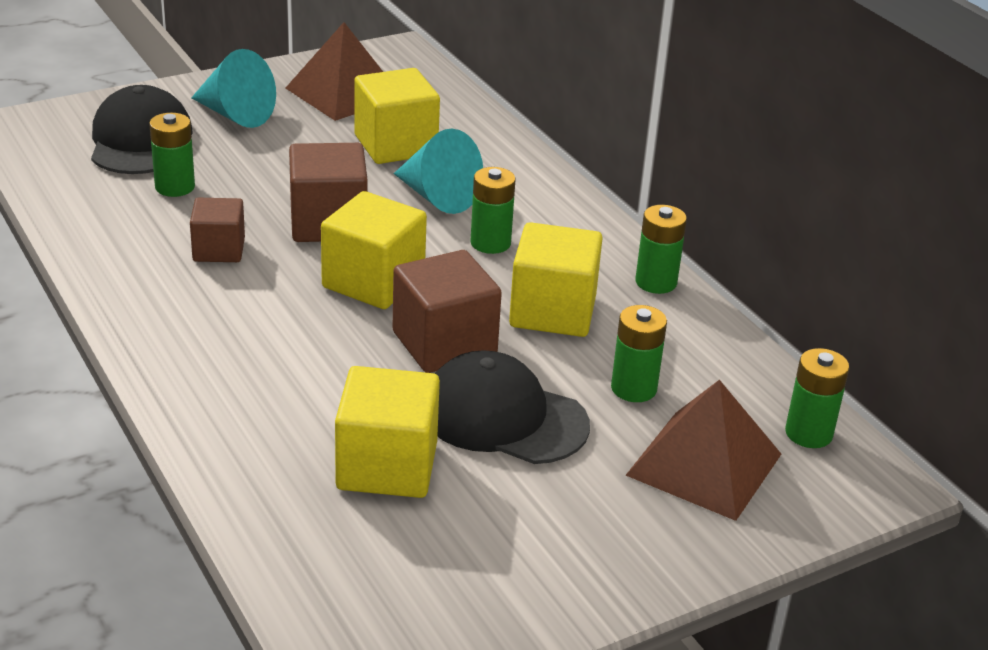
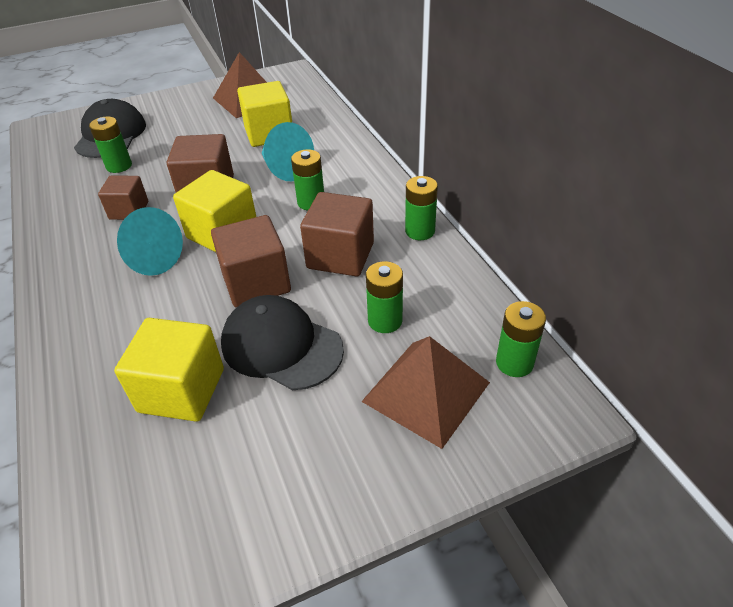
camera: 10 degrees right, 10 degrees up
turquoise cone [191,49,276,128] -> turquoise cone moved to [117,207,183,276]
yellow cube [509,222,603,337] -> brown cube [300,192,374,277]

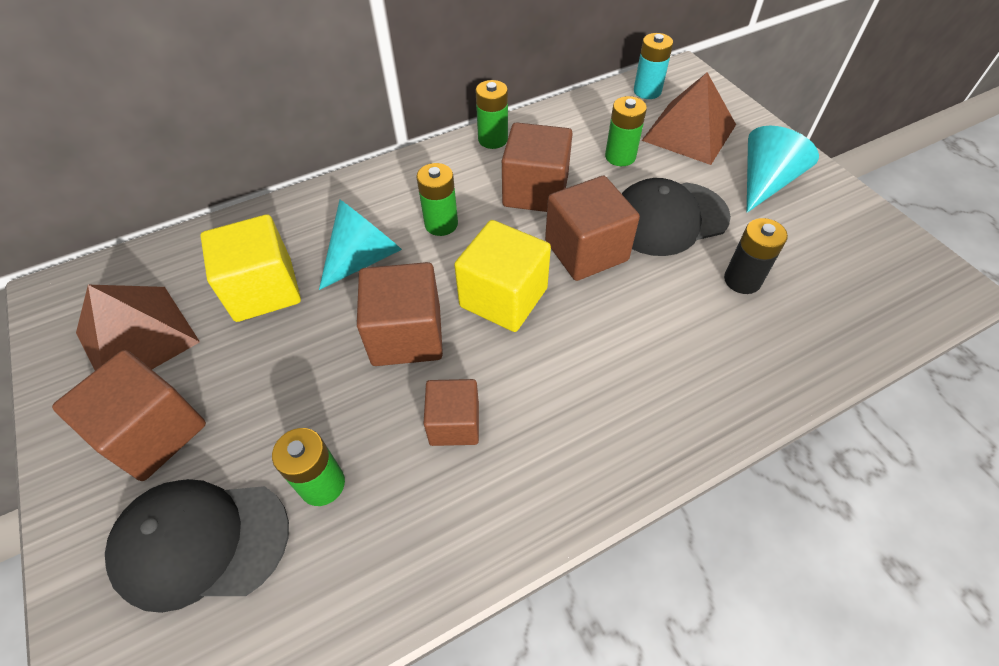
camera: 95 degrees left, 10 degrees up
yellow cube [114,318,224,422] -> black battery [724,218,788,294]
turquoise cone [117,207,183,276] -> turquoise cone moved to [747,126,819,213]
black cap [221,295,344,390] -> black cap turned 45 degrees clockwise [622,178,731,256]
green battery [496,301,546,377] -> turquoise battery [634,33,673,99]
none -> brown cube [52,350,206,481]

